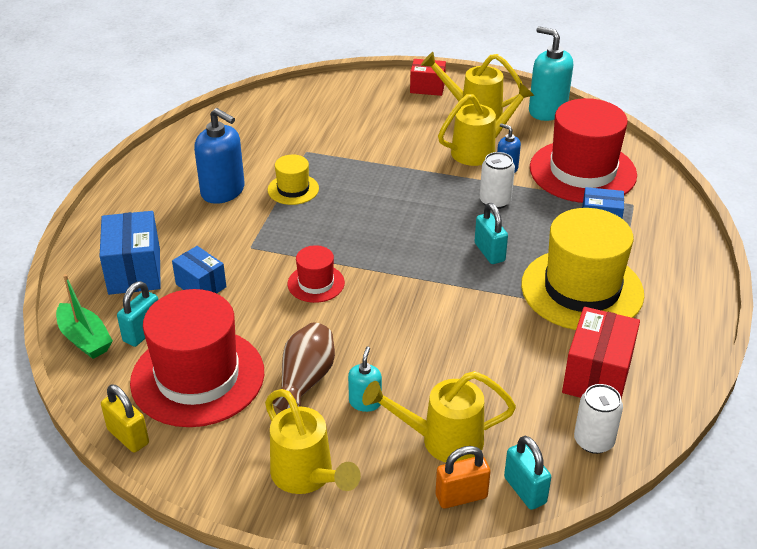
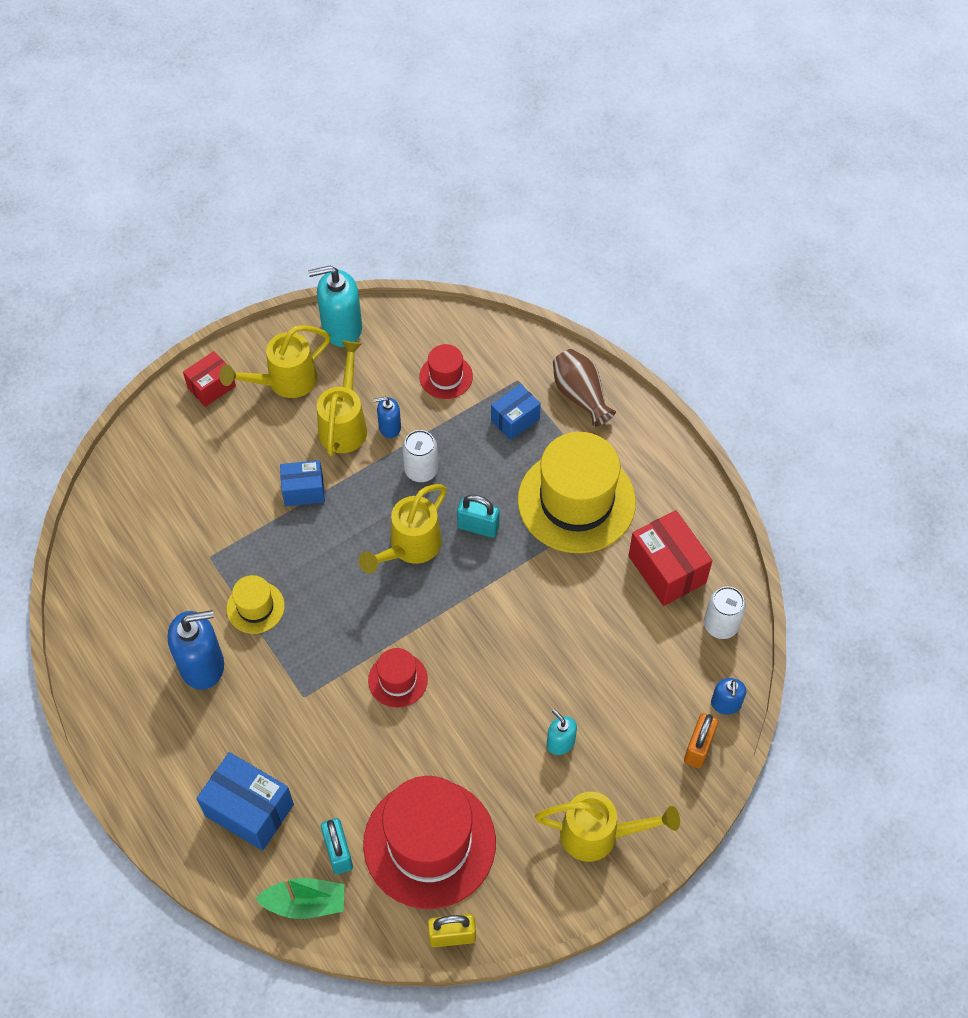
camera: 50 degrees left, 20 degrees up
blue box [172,246,226,293] -> blue box moved to [280,460,325,506]
brown vase [272,323,335,411] -> brown vase moved to [553,349,616,427]
yellow watering can [362,371,516,462] -> yellow watering can moved to [358,484,447,574]
turquoise padlock [504,436,551,510] -> blue soap dispenser [711,678,746,715]
red hat [530,98,637,203] -> red hat [419,344,473,399], size x0.47

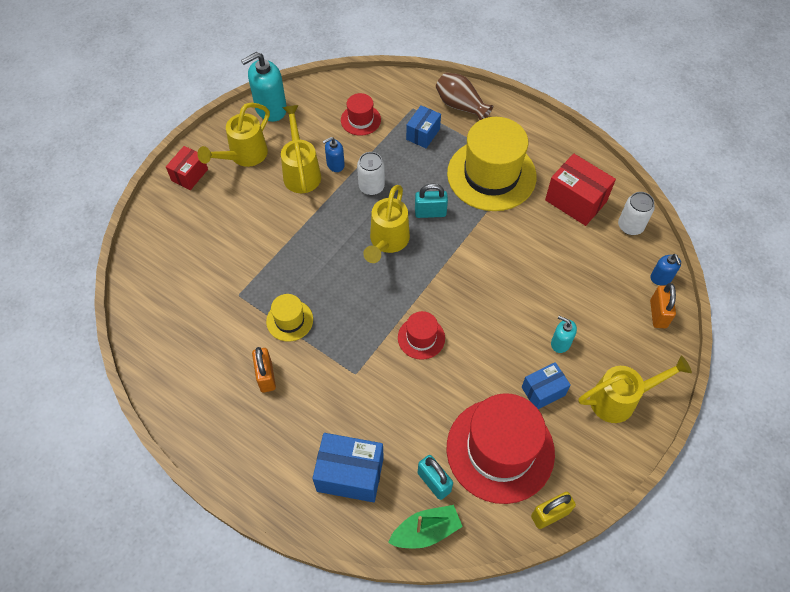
camera: 20 degrees left, 0 degrees up
blue soap dispenser [168,610,224,690] -> orange padlock [252,347,276,393]
blue box [280,460,325,506] -> blue box moved to [522,362,571,409]

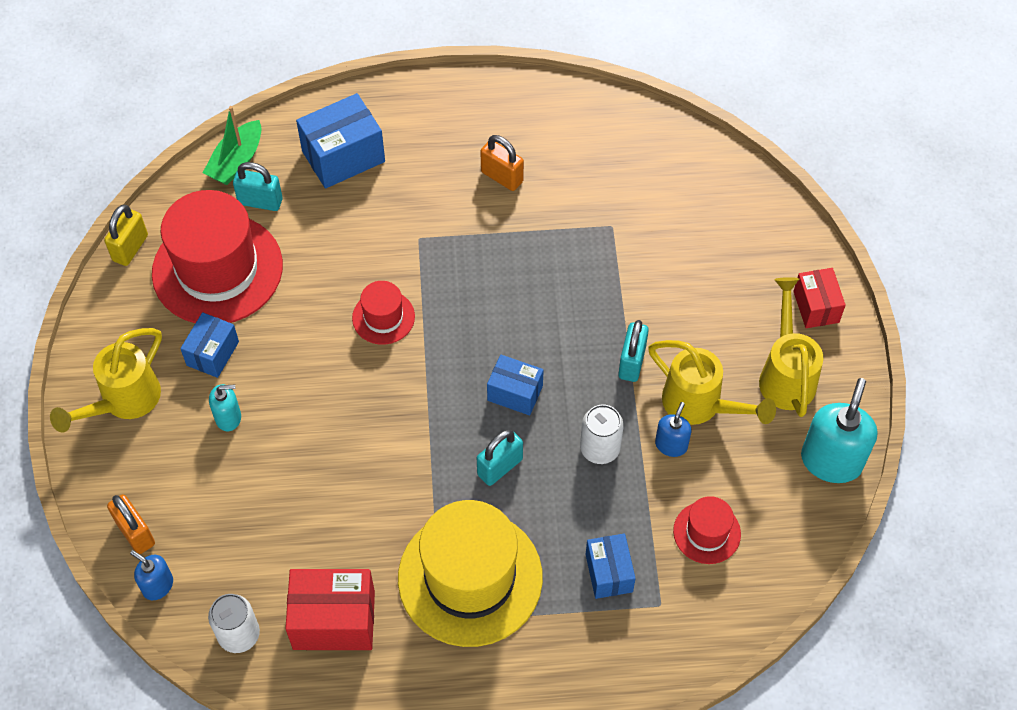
camera: 140 degrees right, 0 degrees up
yellow hat [266,294,313,342] -> none
yellow watering can [363,185,410,263] -> blue box [487,355,544,415]
brown vase [436,72,493,120] -> none
none -> turquoise padlock [618,320,649,382]

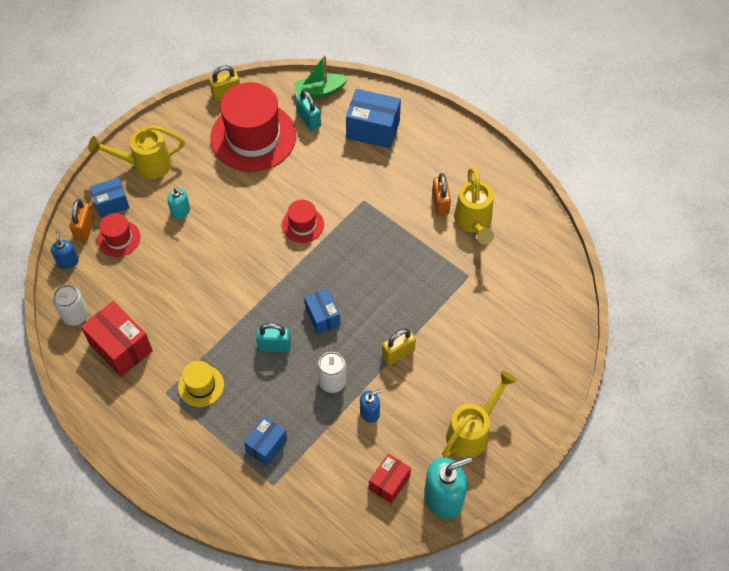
camera: 45 degrees right, 0 degrees up
blue box [180,312,239,378] -> blue box moved to [90,177,130,217]
yellow hat [398,500,543,647] -> yellow hat [178,361,224,407], size x0.47
turquoise padlock [618,320,649,382] -> yellow padlock [382,328,416,365]
yellow watering can [648,340,776,425] -> yellow watering can moved to [454,167,494,244]
red hat [673,496,741,564] -> red hat moved to [97,213,140,257]
red box [793,268,846,328] -> red box moved to [369,453,411,504]

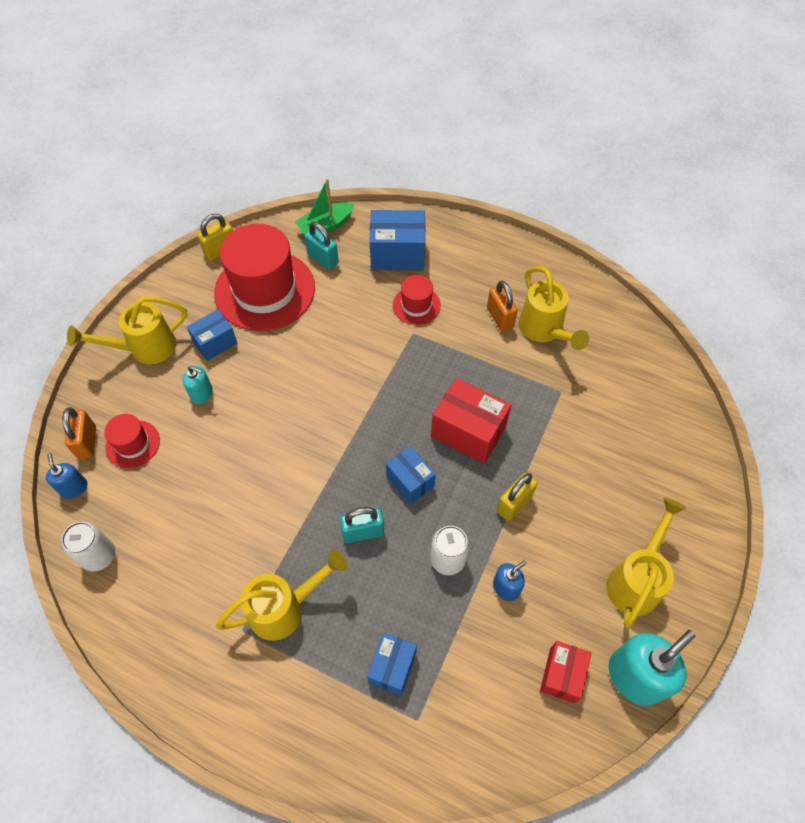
camera: 15 degrees left, 0 degrees up
red box [81,301,153,377] -> red box moved to [431,378,512,464]
blue box [90,177,130,217] -> blue box moved to [187,309,237,361]
yellow hat [178,361,224,407] -> yellow watering can [216,550,347,641]
red hat [282,200,324,243] -> red hat moved to [393,275,441,325]

